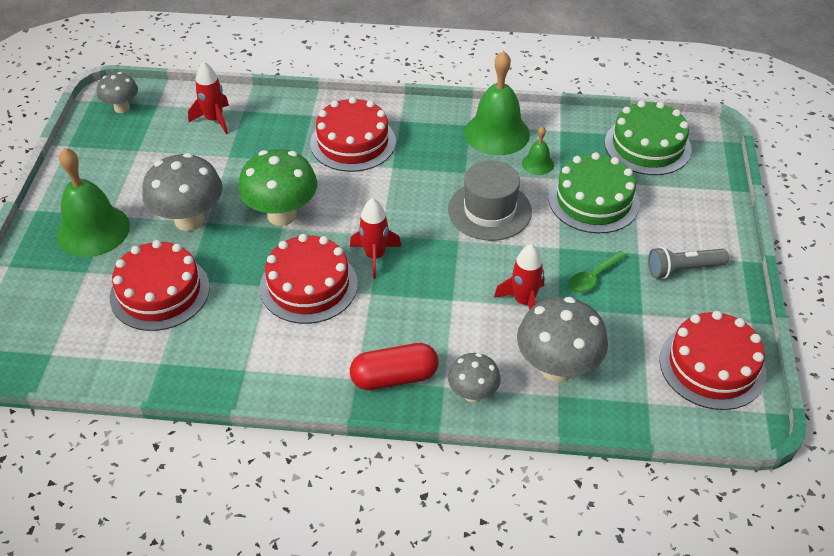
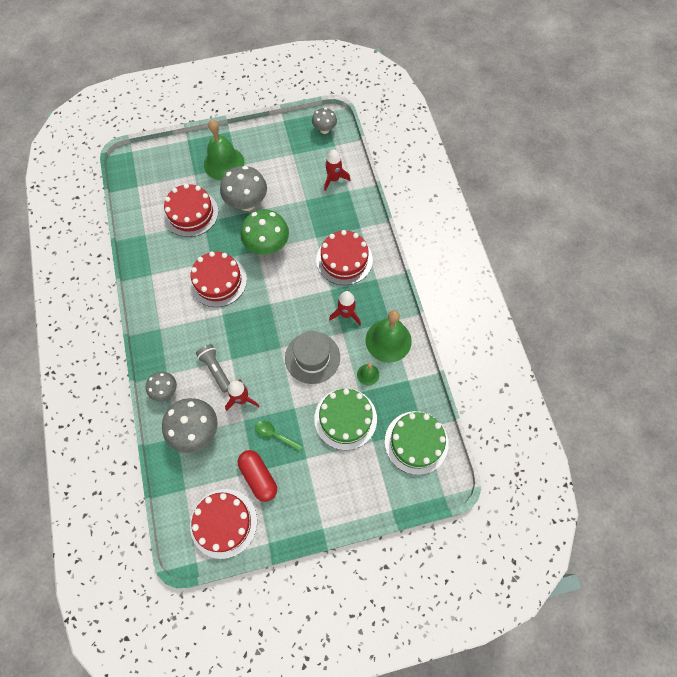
camera: 70 degrees right, 20 degrees up
red rocket [350,198,401,279] -> red rocket moved to [329,291,361,325]
red capsule [350,343,439,390] -> red capsule moved to [238,450,277,502]
grey flashlight [648,247,729,279] -> grey flashlight moved to [196,344,230,393]

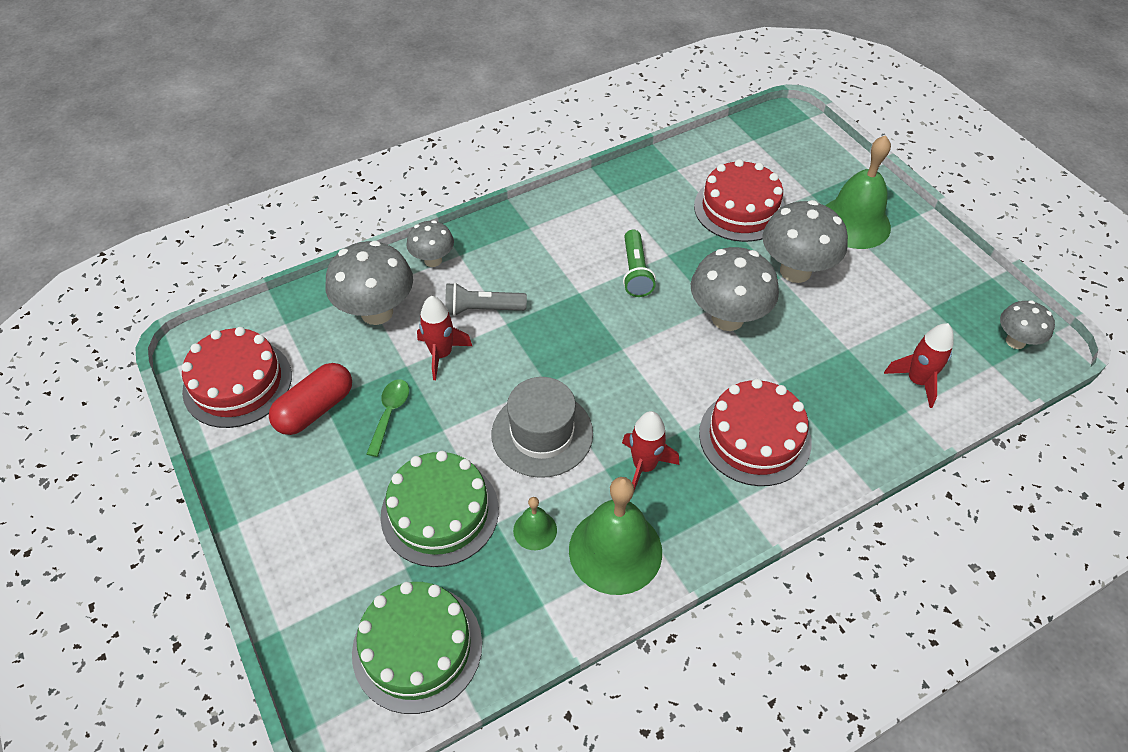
camera: 75 degrees right, 15 degrees down
red cake [189,251,247,307] -> green flashlight [623,230,656,297]
grey flashlight [196,344,230,393] -> grey flashlight turned 135 degrees counterclockwise [445,282,527,316]
green mushroom [240,209,289,255] -> grey mushroom [691,247,779,331]

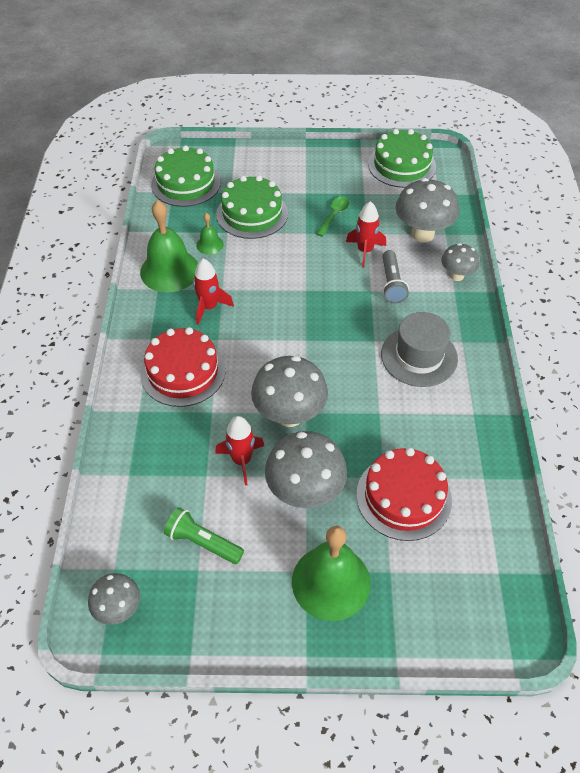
camera: 120 degrees right, 0 degrees up
red cake [181,327,292,428] -> green cake [368,129,436,188]
red capsule [269,363,352,435] -> none
green spoon [367,380,409,457] -> green spoon turned 105 degrees counterclockwise [316,197,350,237]
grey flashlight [445,282,527,316] -> grey flashlight turned 150 degrees clockwise [382,250,409,304]
grey hat [492,377,593,478] -> grey hat moved to [381,312,458,387]
green flashlight [623,230,656,297] -> green flashlight moved to [164,507,244,564]
red rocket [884,323,954,408] -> red rocket moved to [215,416,264,485]

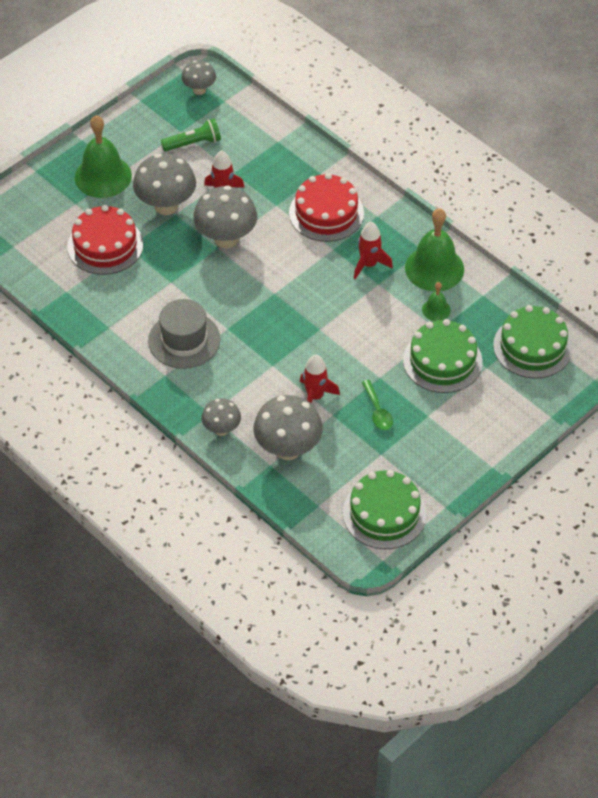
camera: 135 degrees right, 0 degrees up
grey flashlight [382,250,409,304] -> none

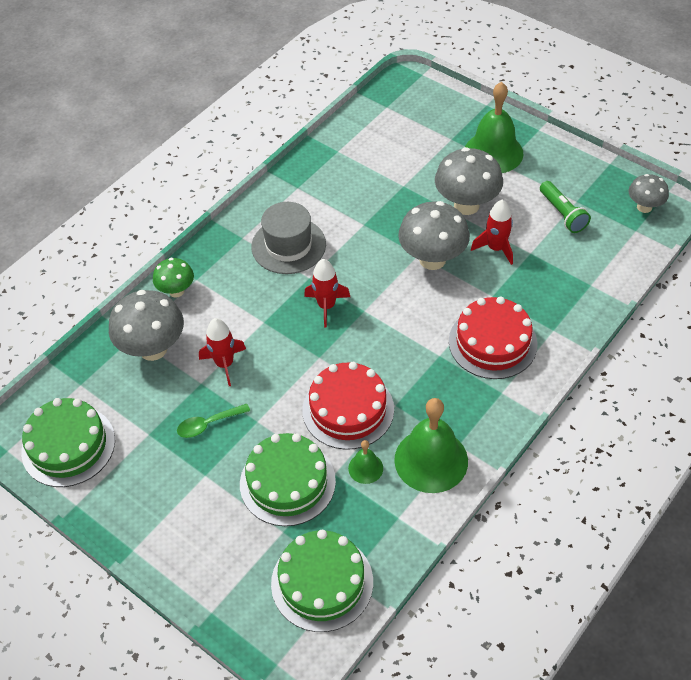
camera: 85 degrees right, 0 degrees up
red cake [67,205,144,275] -> red cake moved to [303,362,394,450]
grey mushroom [201,398,241,436] -> green mushroom [153,258,194,298]
red rocket [354,222,393,279] -> red rocket moved to [304,259,350,327]

